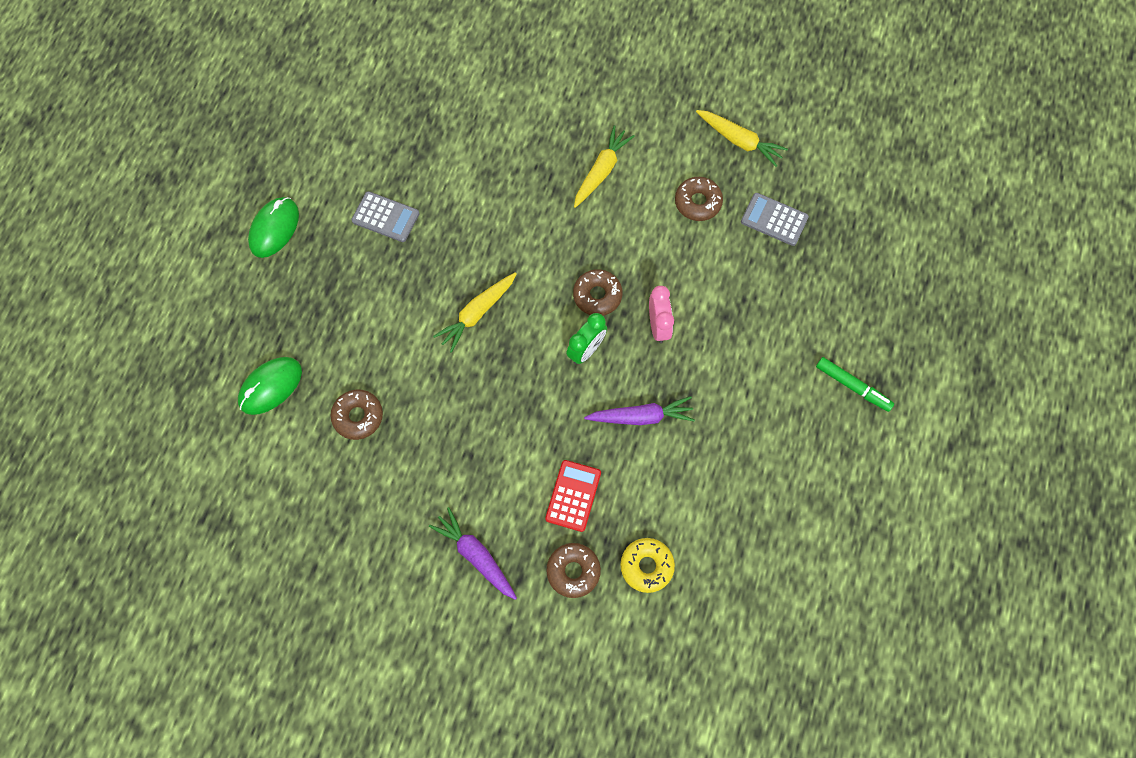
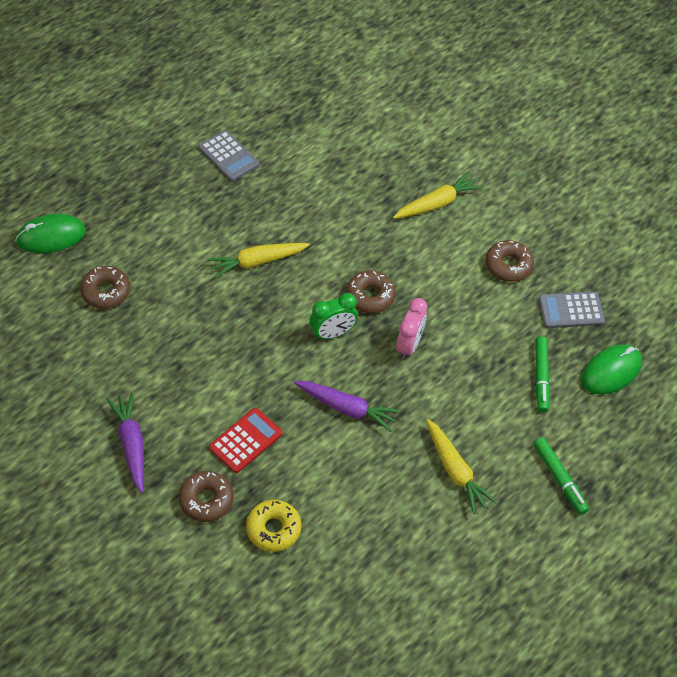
camera: 25 degrees right, 15 degrees down
green mouse [248,197,299,258] -> green mouse moved to [581,344,642,394]
yellow carrot [696,110,788,167] -> yellow carrot moved to [426,419,497,514]
grey calculator [741,193,809,246] -> grey calculator turned 60 degrees counterclockwise [538,291,605,328]
none -> green marker [535,336,550,413]

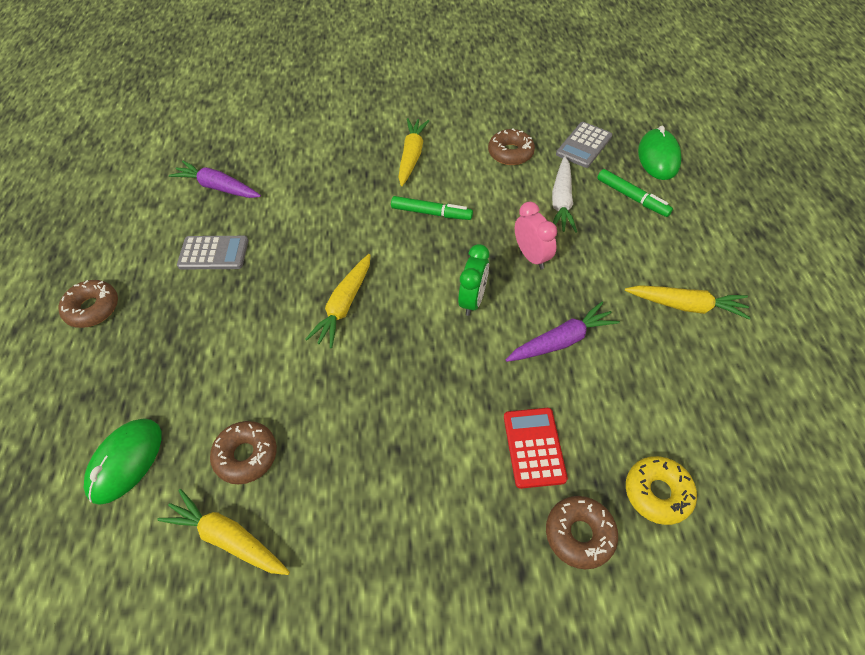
camera: 45 degrees left, 0 degrees up
purple carrot [107,393,144,493] -> purple carrot moved to [169,161,261,198]
brown donut [346,270,396,313] -> brown donut moved to [58,280,118,328]
green marker [534,437,589,515] -> green marker moved to [391,196,473,220]
none -> yellow carrot [157,489,290,575]
none -> white carrot [552,156,577,233]

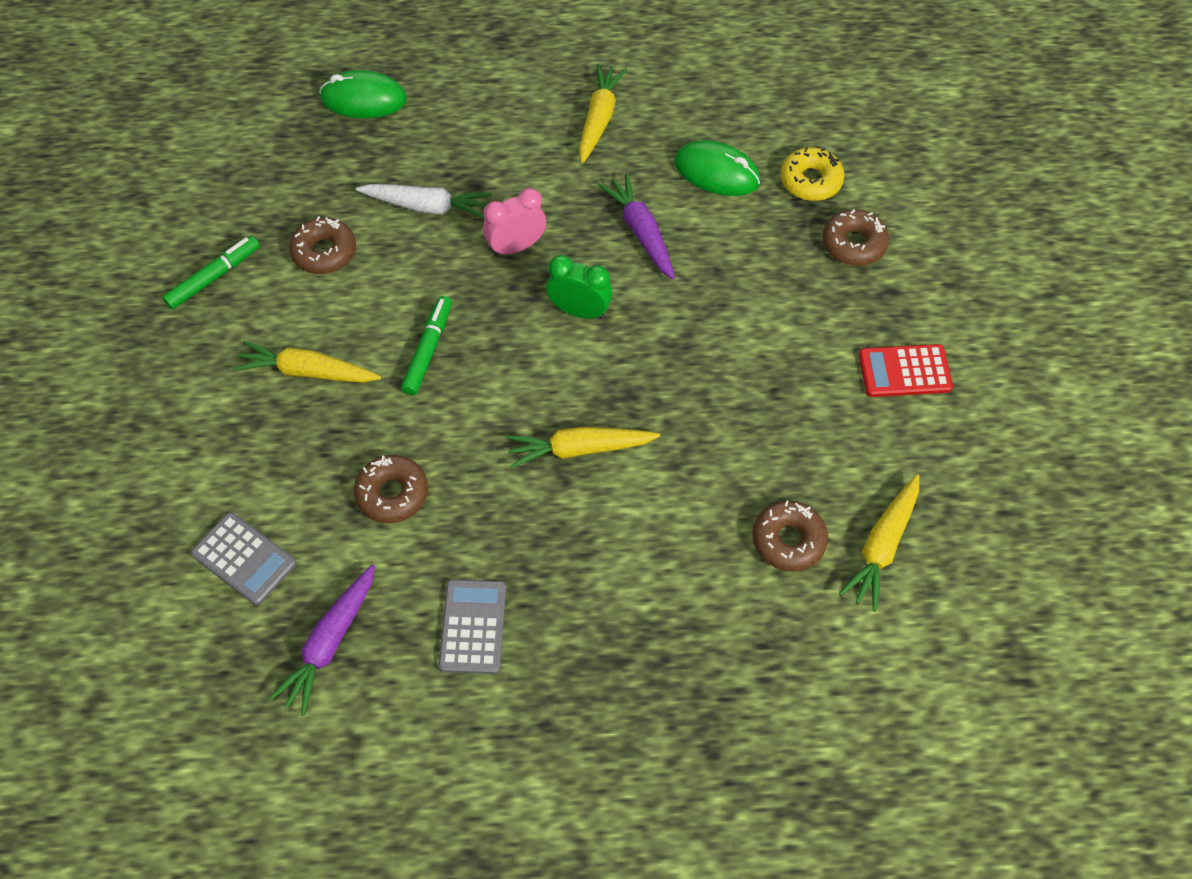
camera: 90 degrees left, 5 degrees up
brown donut [58,280,118,328] -> brown donut moved to [354,455,428,523]
green mouse [84,418,162,505] -> green mouse moved to [674,140,760,196]
yellow carrot [305,254,370,348] -> yellow carrot turned 150 degrees clockwise [506,427,660,468]
red calculator [504,408,568,489] -> red calculator moved to [859,344,953,397]
grey calculator [556,122,612,168] -> grey calculator moved to [191,512,296,605]
green marker [597,169,673,217] -> green marker moved to [162,236,260,309]

